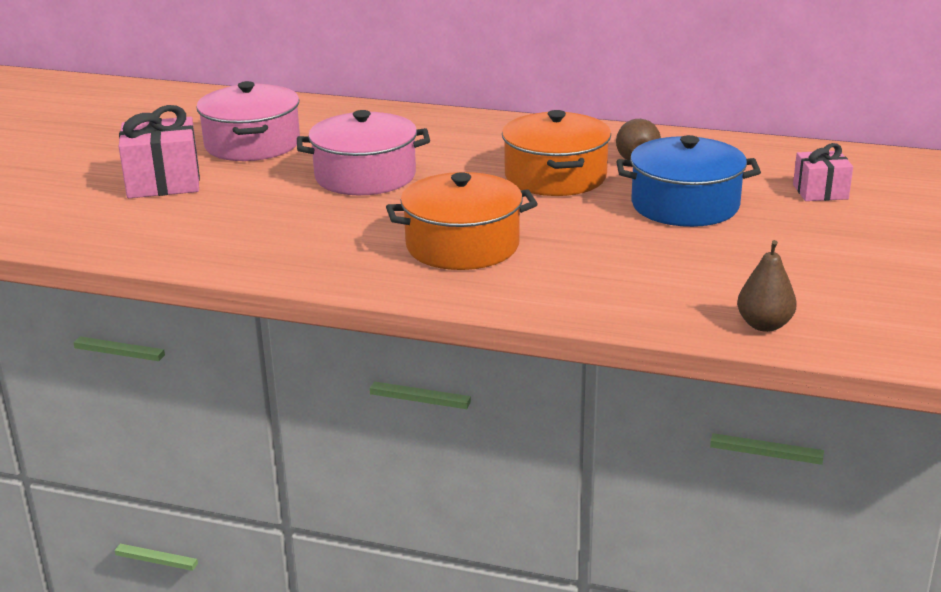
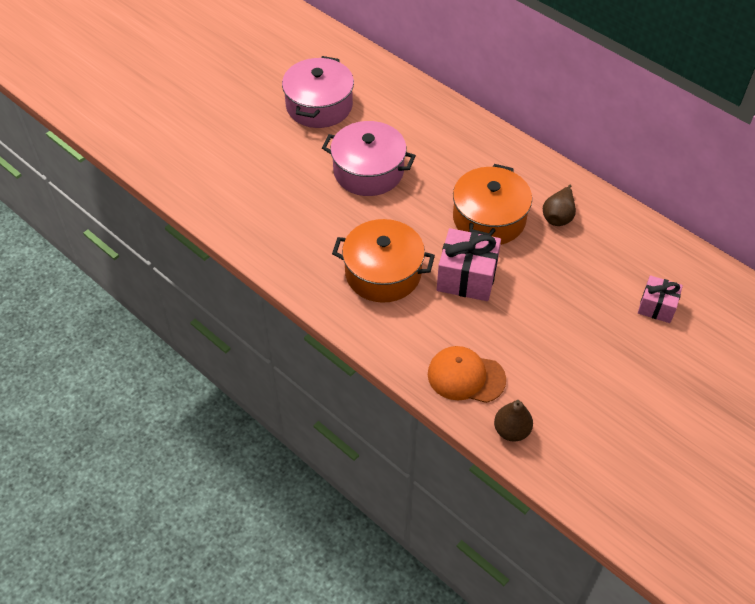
camera: 25 degrees right, 25 degrees up
pink gift [119,105,200,198] -> pink gift moved to [437,228,501,301]
blue pot [616,135,761,227] -> none
none -> orange cap [428,346,506,403]

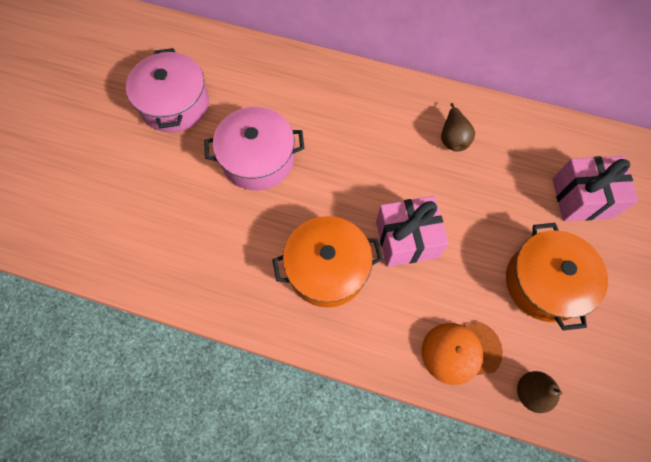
camera: 25 degrees left, 15 degrees up
orange pot [453,164,532,245] -> orange pot moved to [506,223,608,331]
pink gift [638,275,683,323] -> pink gift [552,156,638,221], size x1.62

